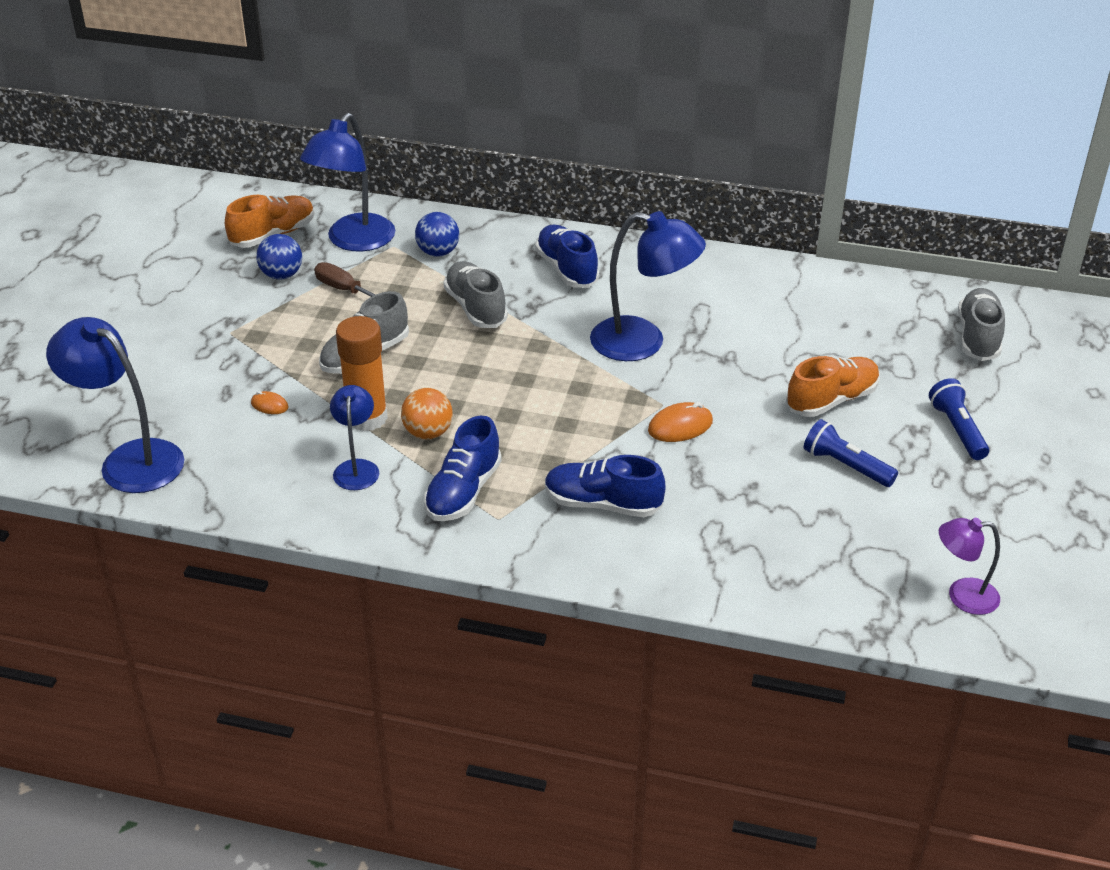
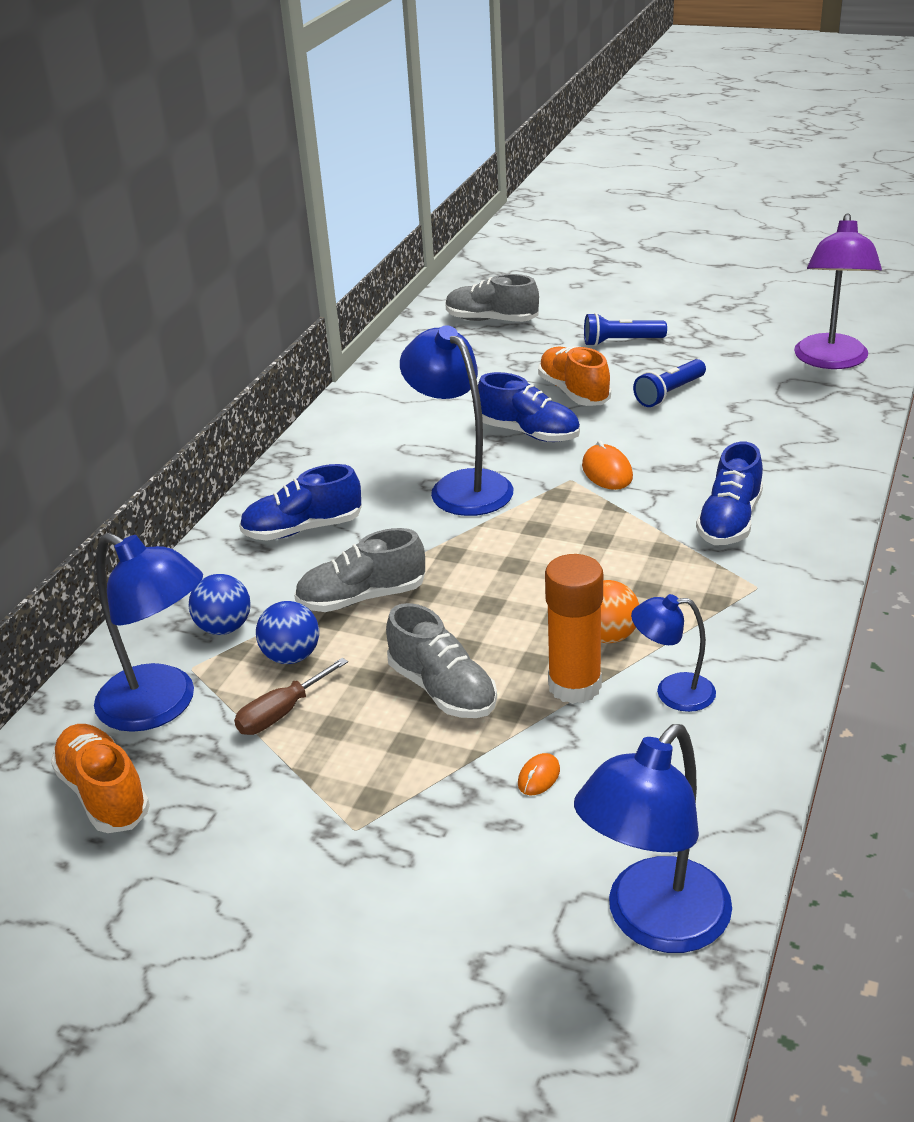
camera: 80 degrees left, 5 degrees down
blue ball [256,234,302,280] -> blue ball moved to [256,601,319,664]
blue shoe [424,416,502,521] -> blue shoe moved to [478,372,580,442]
blue lamp [590,211,706,361] -> blue lamp turned 60 degrees counterclockwise [400,325,513,516]
purple lamp [939,518,1000,615] -> purple lamp [794,213,882,369], size x1.76

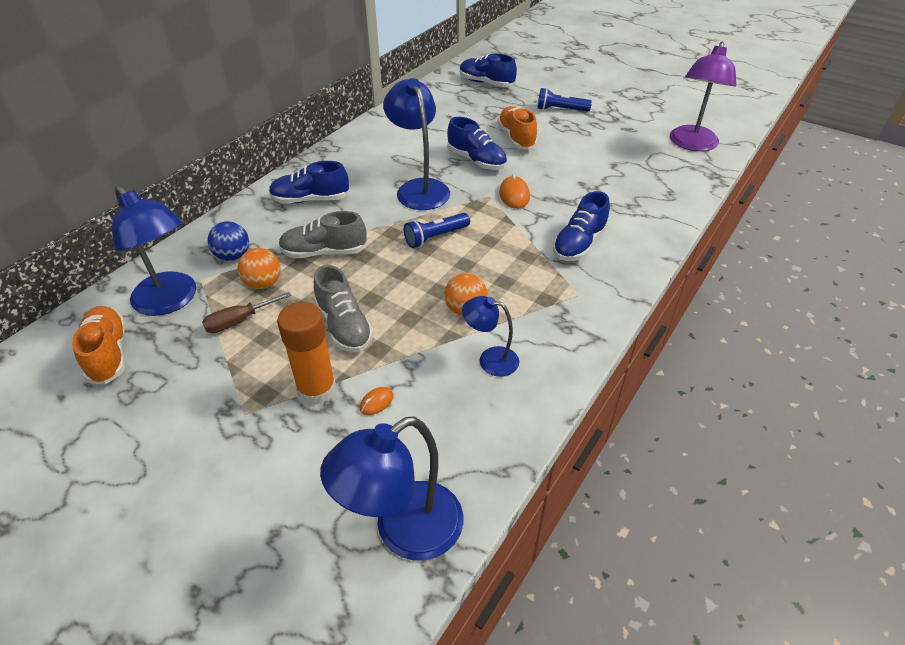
camera: 10 degrees right, 10 degrees up
blue ball [256,601,319,664] -> orange ball [237,248,280,289]
grey shoe [446,274,539,322] -> blue shoe [460,54,517,87]
orange glue stick [545,554,603,704] -> orange glue stick moved to [277,302,336,405]
blue flashlight [633,359,706,407] -> blue flashlight moved to [404,213,470,248]

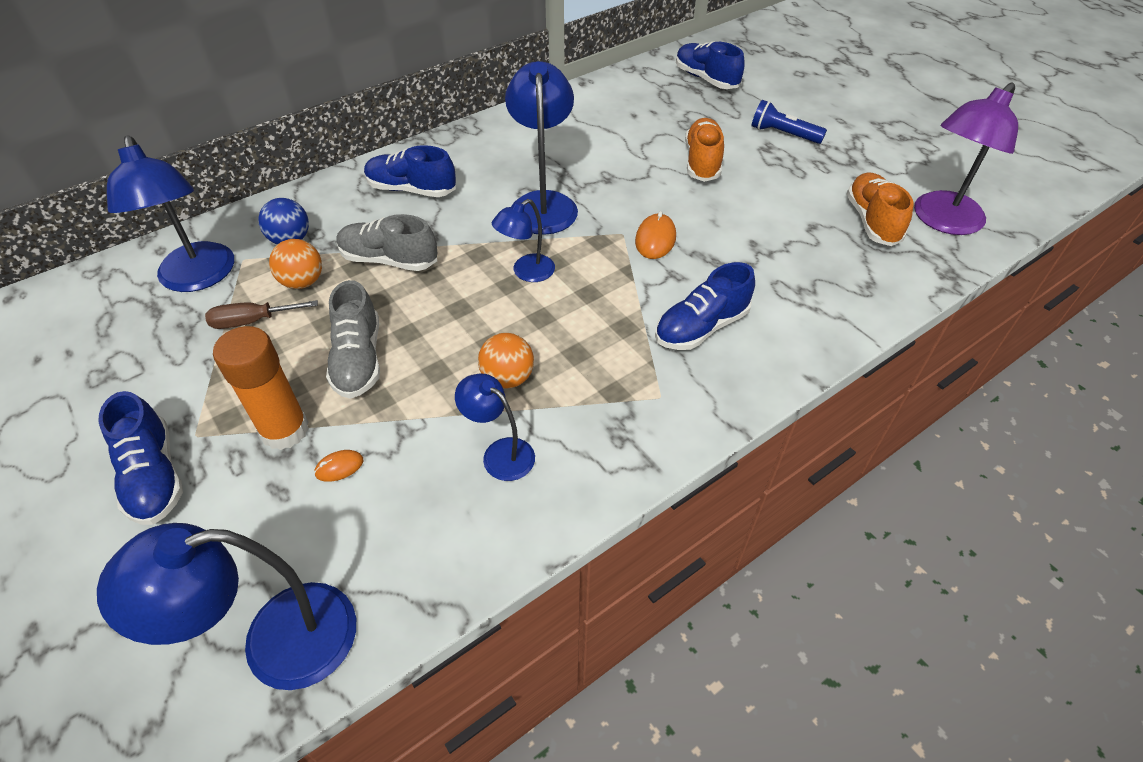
camera: 20 degrees right, 5 degrees up
orange shoe [72,306,126,384] -> orange shoe moved to [847,172,913,246]
blue flashlight [404,213,470,248] -> blue lamp [492,199,555,282]
blue shoe [447,117,507,170] -> blue shoe moved to [99,391,183,525]

